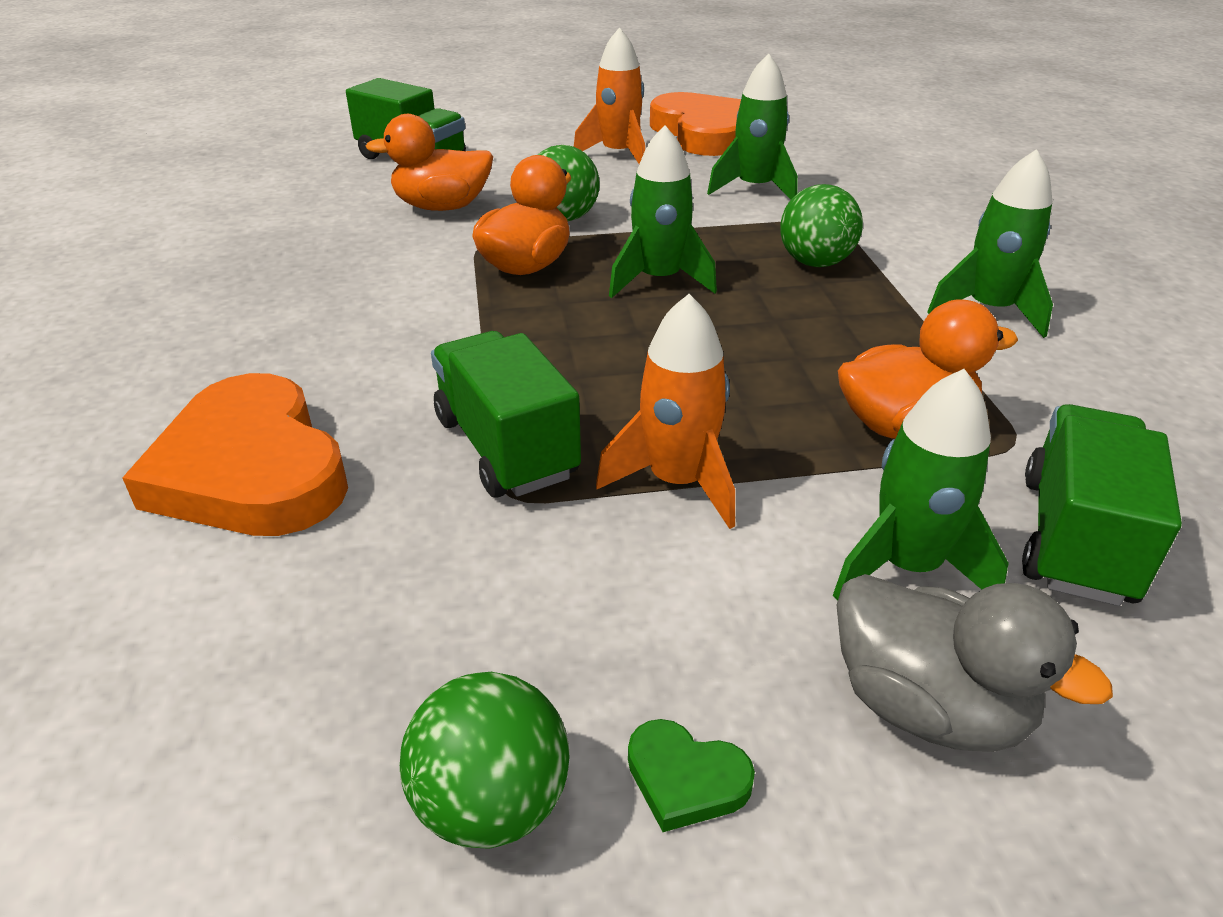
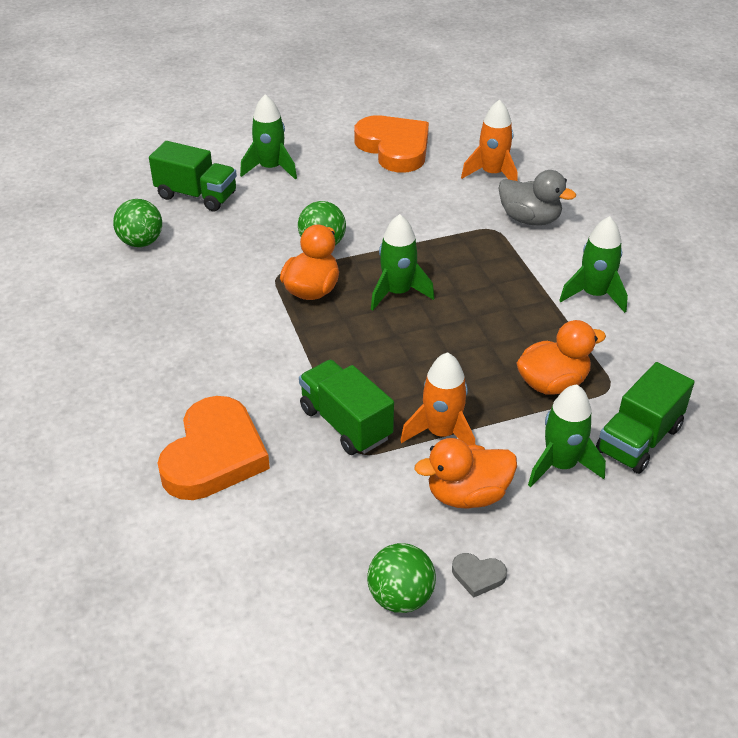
camera: 10 degrees left, 5 degrees up
orange heart [122,373,348,536] -> orange heart turned 120 degrees counterclockwise [158,396,270,500]
orange duck [366,114,493,211] -> orange duck moved to [415,438,517,509]
orange rocket [574,27,645,164] -> orange rocket moved to [461,99,518,181]
green heart [628,719,755,832] -> grey heart [452,553,507,598]
green rocket [707,53,798,200] -> green rocket moved to [240,94,297,180]
green ball [780,184,863,267] -> green ball moved to [113,199,162,247]
grey duck [836,574,1113,752] -> grey duck moved to [498,170,576,225]
green truck [1022,404,1182,606] -> green truck turned 150 degrees counterclockwise [596,362,694,474]

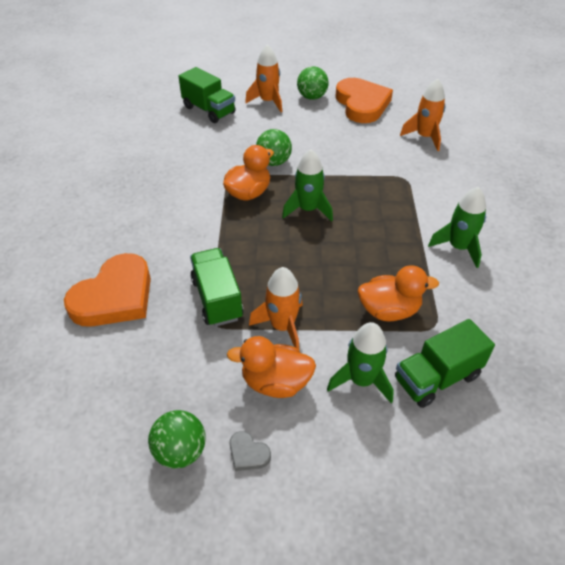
camera: 20 degrees right, 5 degrees up
green ball [113,199,162,247] -> green ball moved to [297,67,329,100]
green rocket [240,94,297,180] -> orange rocket [245,45,282,112]
grey duck [498,170,576,225] -> none

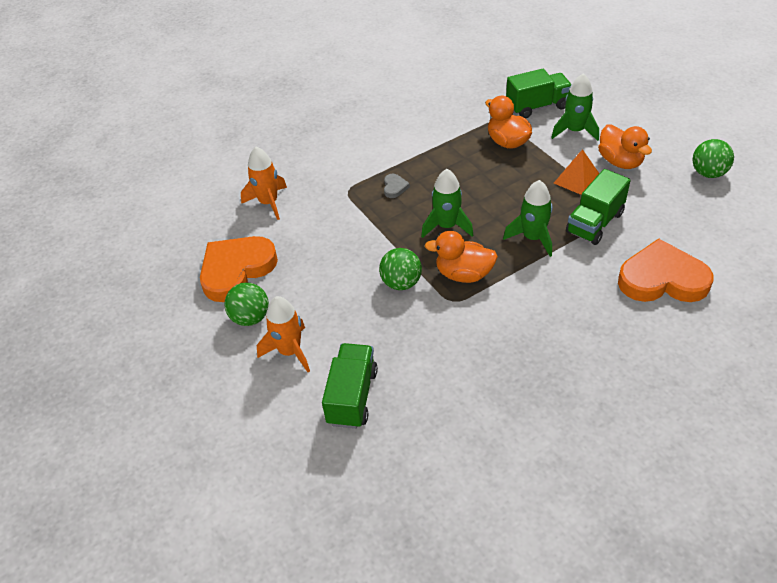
camera: 120 degrees left, 0 degrees up
grey heart [230,431,271,471] -> grey heart moved to [384,174,410,198]
orange rocket [249,267,303,350] -> orange pyramid [554,149,599,195]
green truck [395,319,495,408] -> green truck turned 45 degrees counterclockwise [506,69,571,119]
green rocket [428,187,486,268] -> green rocket moved to [503,180,553,257]

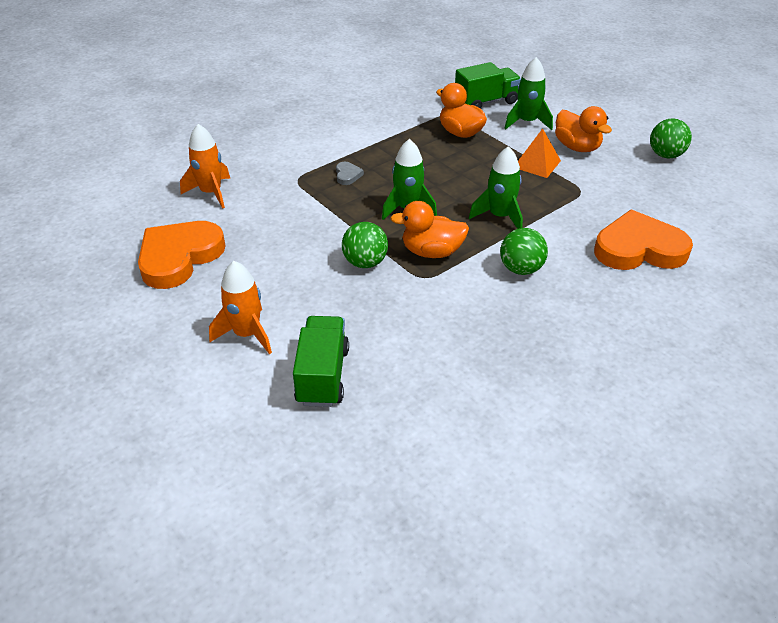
camera: 10 degrees left, 5 degrees down
green ball [224,282,269,326] -> green ball moved to [500,228,548,275]
green truck [566,169,631,245] -> none

